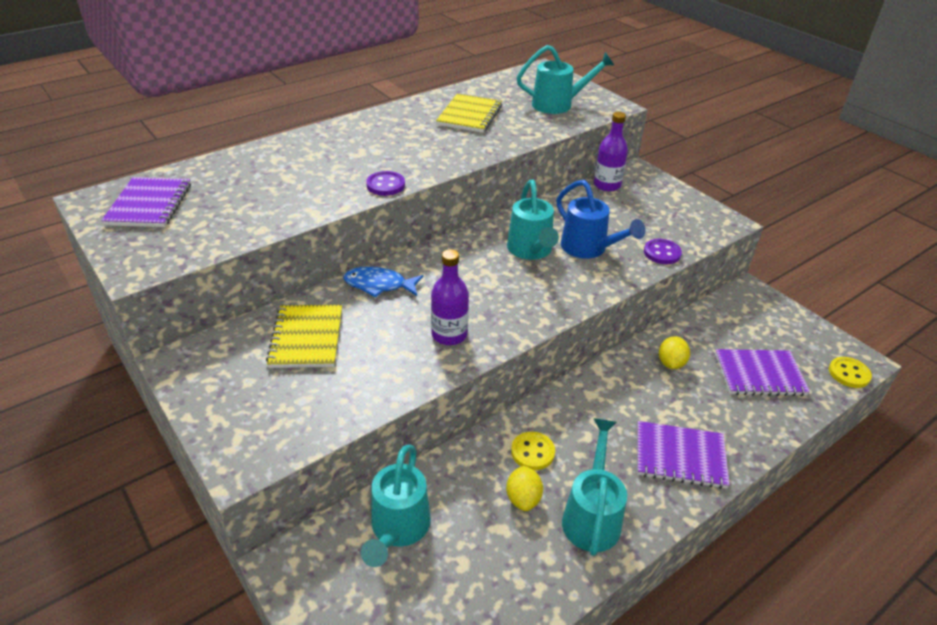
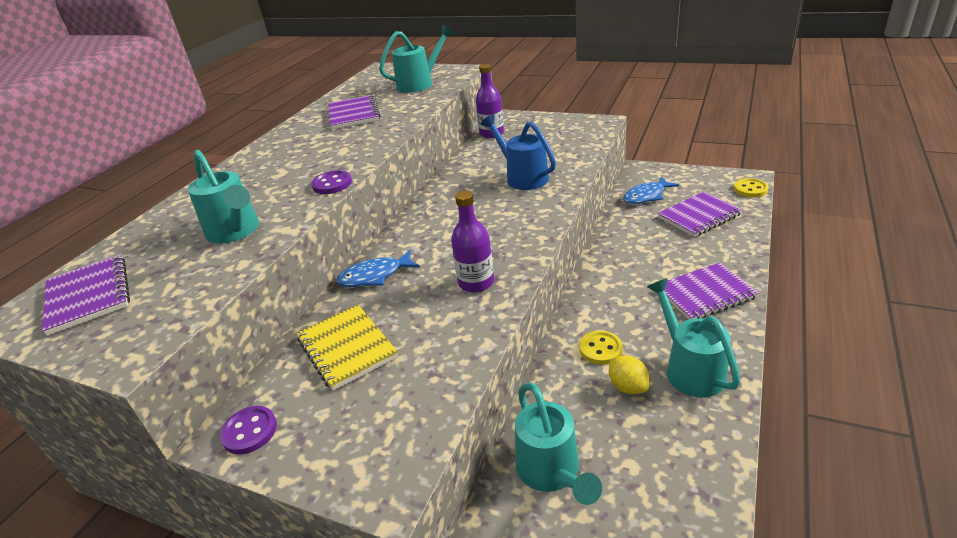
camera: 25 degrees left, 5 degrees down
yellow notebook [436,94,502,133] -> purple notebook [328,95,380,129]
turquoise watering can [507,180,559,260] -> turquoise watering can moved to [188,150,259,244]
blue watering can [556,180,646,259] -> blue watering can turned 150 degrees counterclockwise [481,114,556,190]
purple button [644,239,682,264] -> purple button moved to [219,406,277,454]
yellow lemon [659,336,690,369] -> none
none -> blue fish [623,177,679,204]

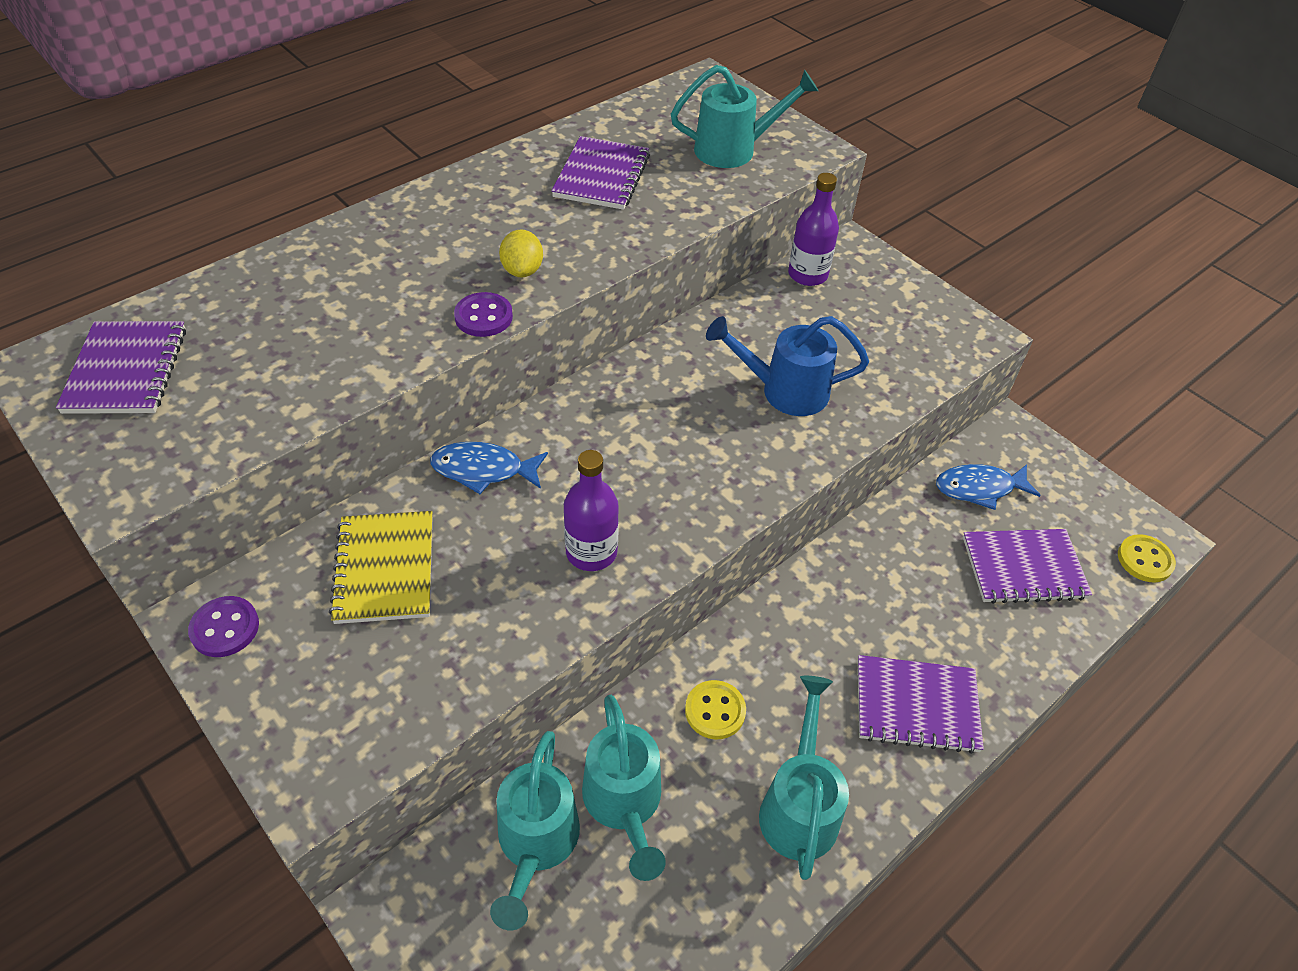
camera: 20 degrees right, 15 degrees up
turquoise watering can [188,150,259,244] -> turquoise watering can moved to [582,695,666,881]
blue watering can [481,114,556,190] -> blue watering can turned 75 degrees counterclockwise [706,316,869,416]
yellow lemon [609,355,650,394] -> yellow lemon moved to [499,229,543,277]

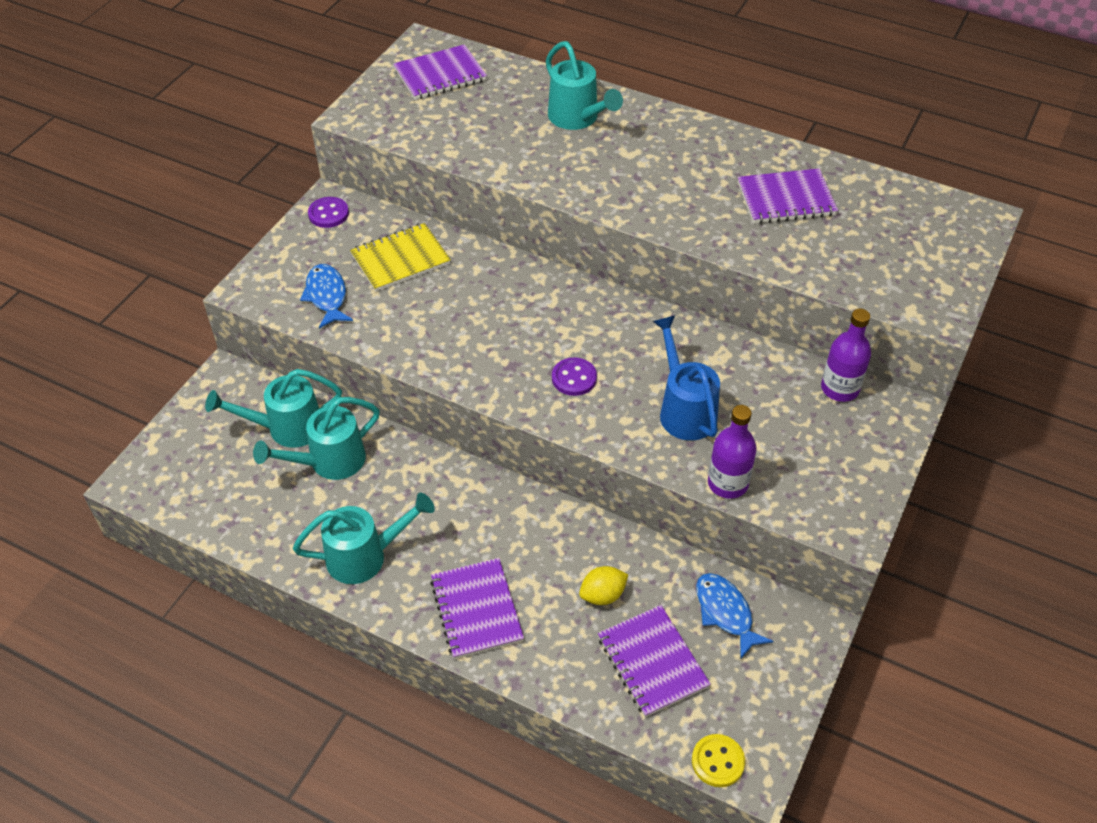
camera: 70 degrees right, 0 degrees up
blue fish [430,442,548,494] -> blue fish moved to [300,264,353,328]
purple button [454,292,513,337] -> purple button moved to [552,357,597,396]
yellow lemon [499,229,543,277] -> yellow lemon moved to [579,566,628,605]
purple bottle [564,450,619,571] -> purple bottle moved to [708,405,757,499]
turquoise watering can [671,65,818,168] -> turquoise watering can moved to [546,41,623,130]
yellow button [685,680,746,740] -> none

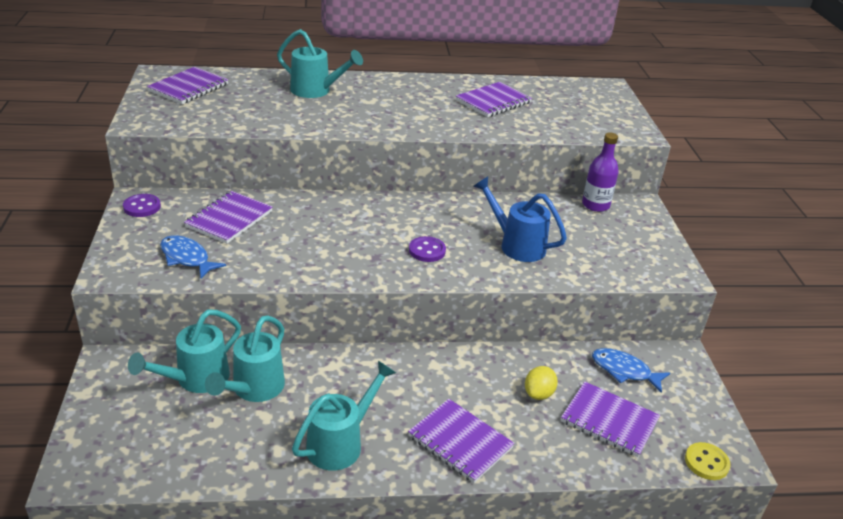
camera: 35 degrees left, 15 degrees down
yellow notebook [350,223,451,292] -> purple notebook [184,191,273,244]
purple bottle [708,405,757,499] -> none

